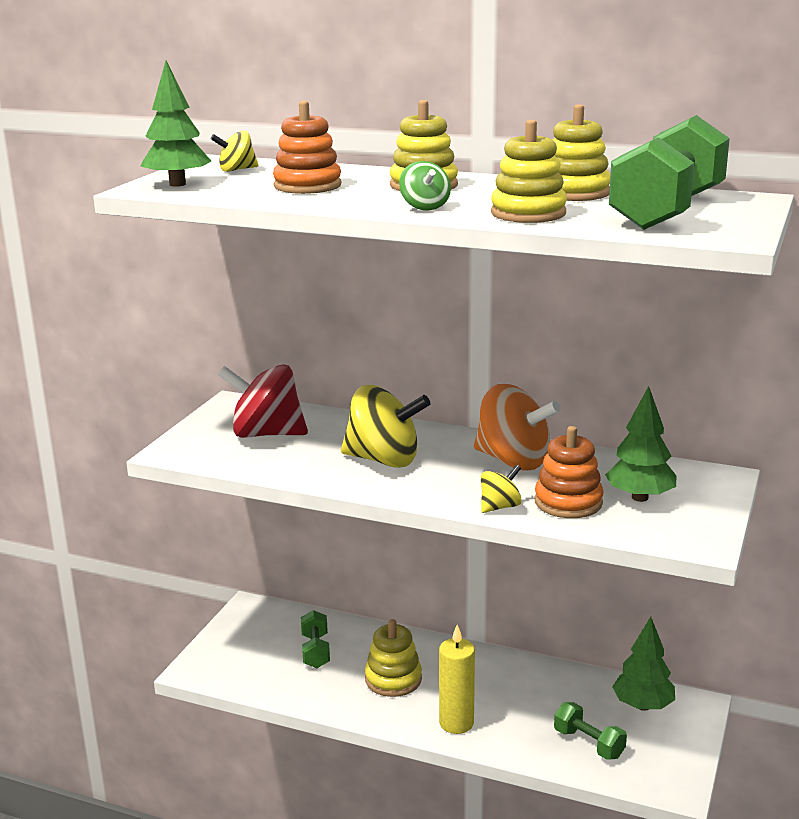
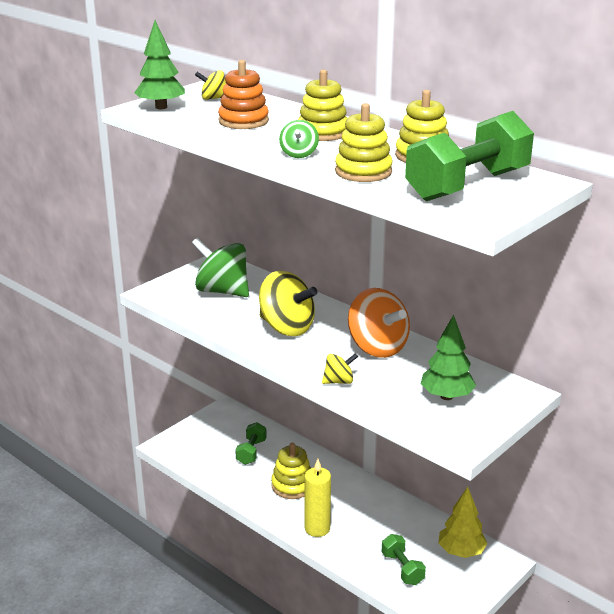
camera: 20 degrees right, 5 degrees up
red spinning top [218,364,308,438] -> green spinning top [192,237,249,297]
orange stacking toy [535,426,603,518] -> none
green tree [612,617,675,711] -> yellow tree [438,487,487,558]

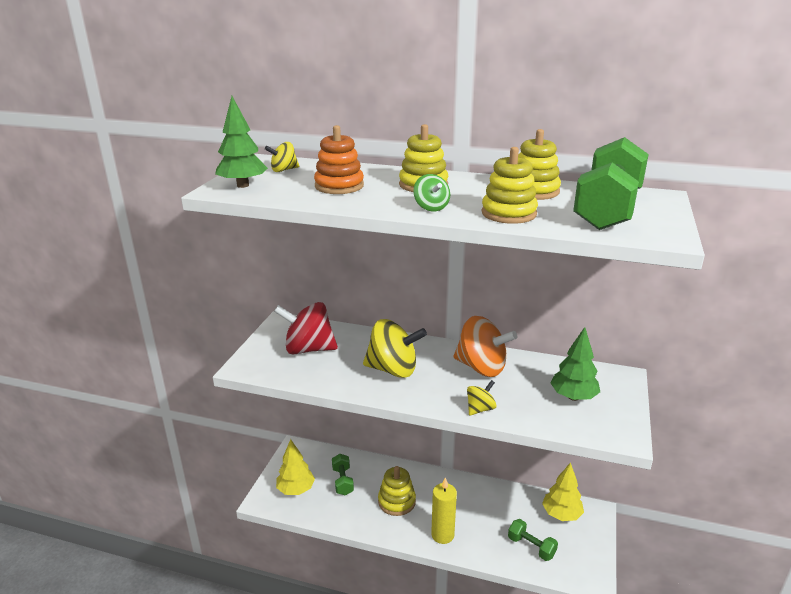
camera: 25 degrees left, 0 degrees up
green spinning top [192,237,249,297] -> red spinning top [274,302,338,355]
none -> yellow tree [276,439,315,495]

